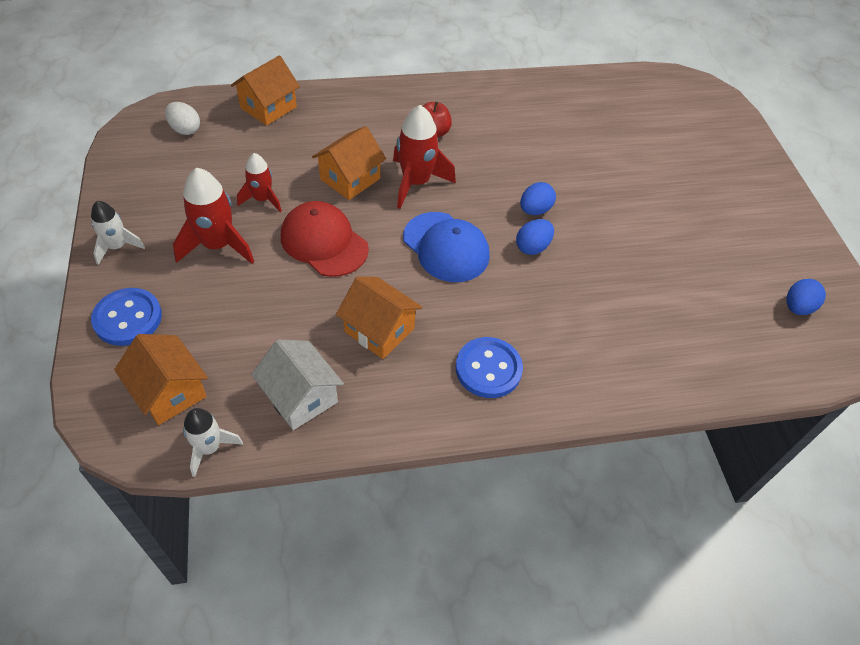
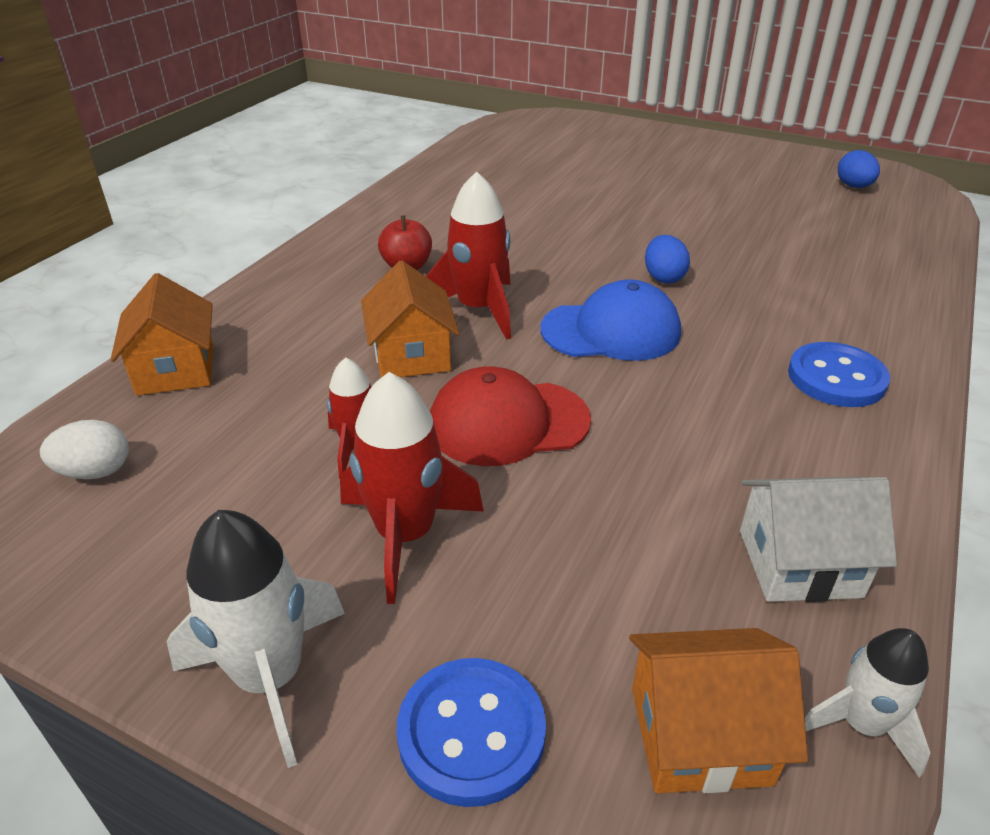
camera: 50 degrees left, 15 degrees down
white rocket [91,201,145,265] -> white rocket [166,510,345,768], size x1.62
orange house [336,277,422,359] -> none
blue egg [520,182,556,215] -> none

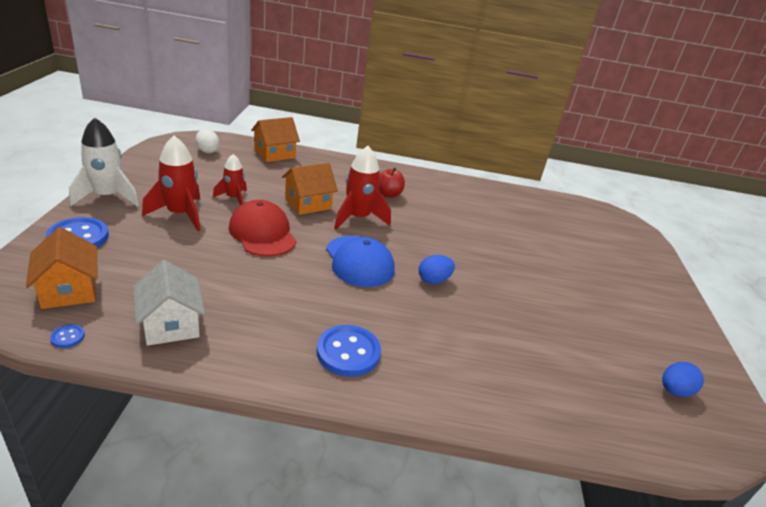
camera: 65 degrees right, 5 degrees down
white rocket [805,628,930,778] -> blue button [50,324,85,348]

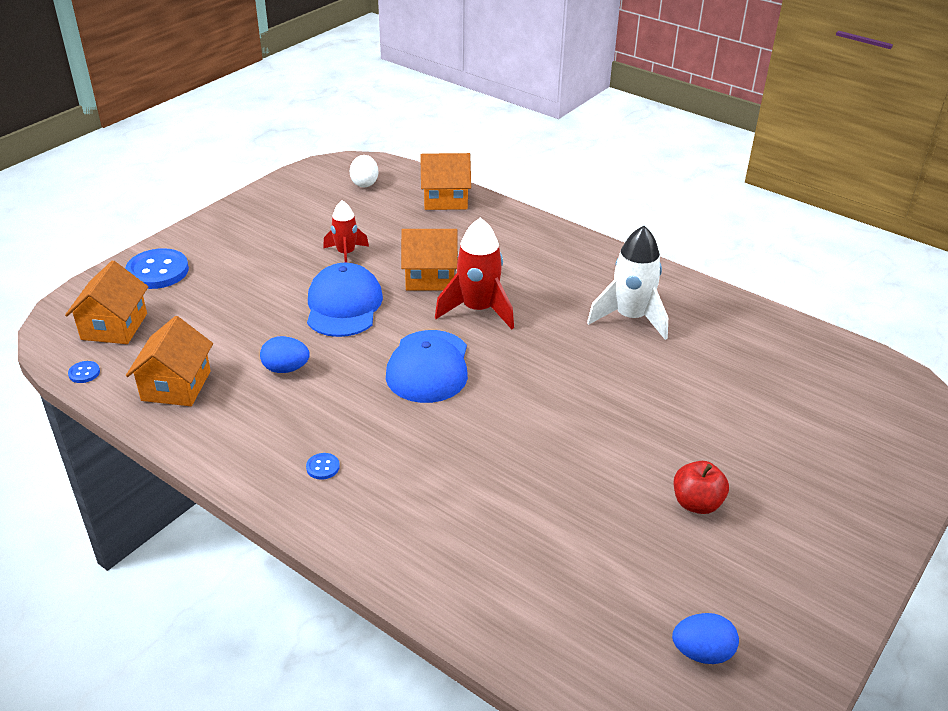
camera: 35 degrees right, 5 degrees up
white rocket [69,117,139,207] -> white rocket moved to [587,226,668,340]
white house [133,260,205,346] -> orange house [126,316,213,406]
red rocket [142,136,201,231] -> none
red cap [229,200,296,256] -> blue cap [307,263,383,337]
blue button [317,325,381,377] -> blue button [306,453,340,480], size x0.44
red apple [379,168,405,198] -> red apple moved to [674,461,729,514]
blue egg [419,255,455,284] -> blue egg moved to [260,336,310,373]

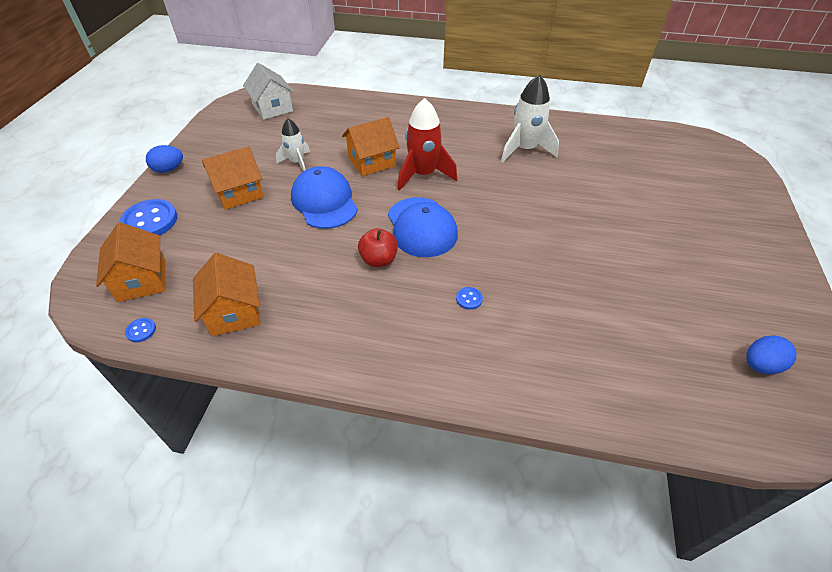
camera: 25 degrees left, 10 degrees up
blue egg [260,336,310,373] -> blue egg moved to [146,145,183,173]
blue button [306,453,340,480] -> blue button moved to [456,287,483,310]
red rocket [323,200,369,263] -> white rocket [276,118,310,171]
white egg [350,155,378,187] -> white house [243,63,294,120]
orange house [420,153,471,210] -> orange house moved to [202,146,264,209]
red apple [674,461,729,514] -> red apple moved to [358,228,398,267]

